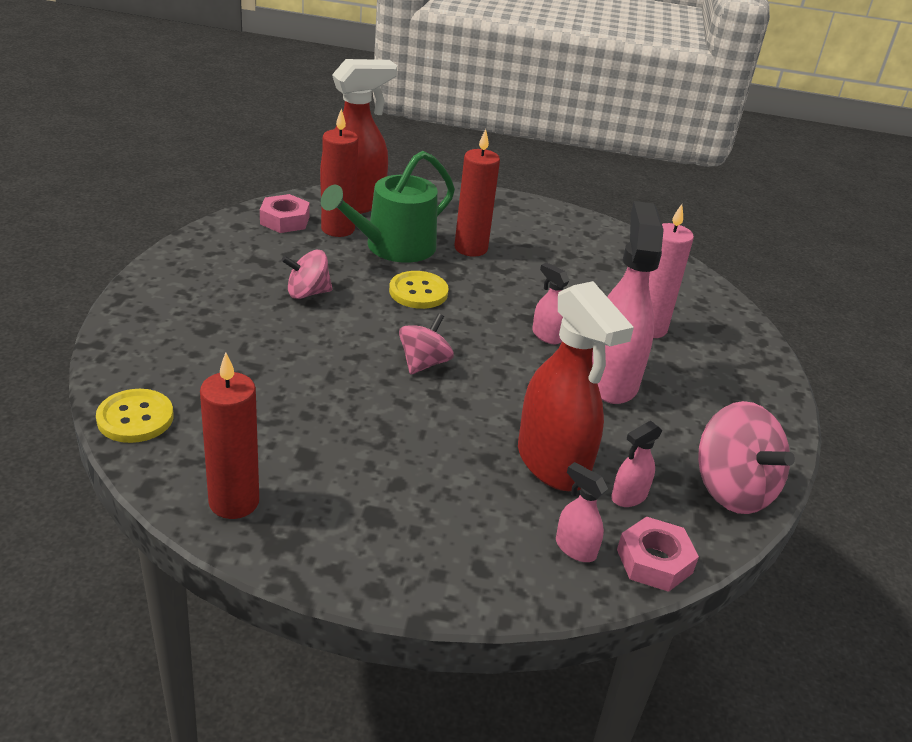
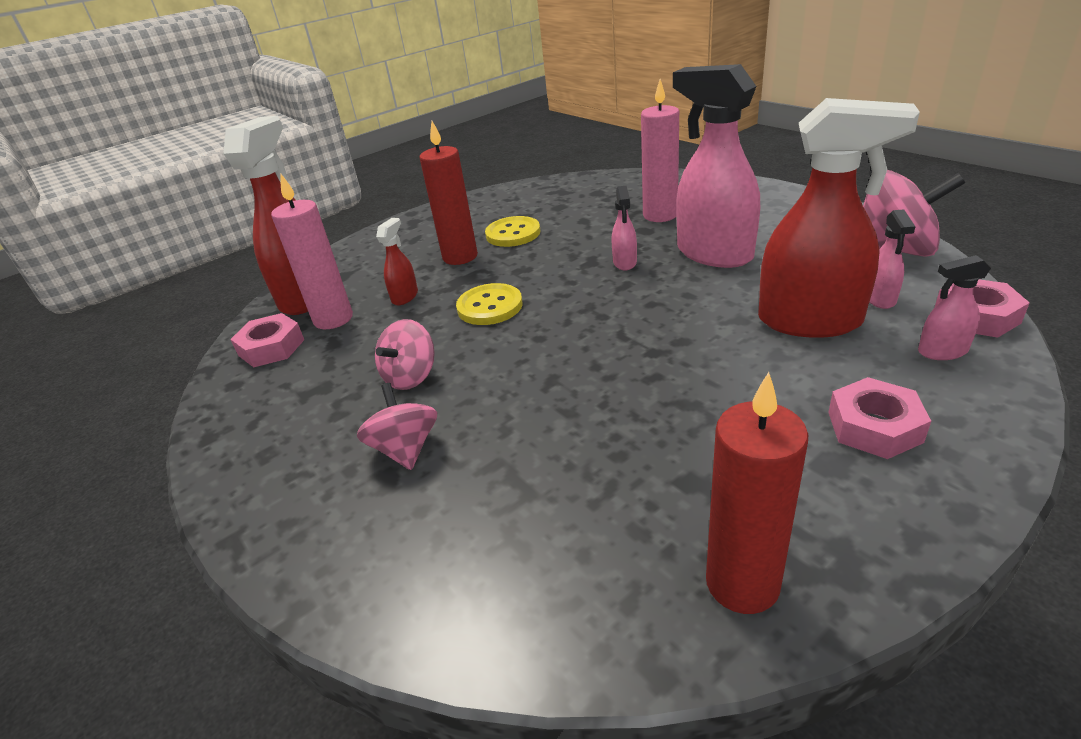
camera: 40 degrees left, 0 degrees up
yellow button [96,389,173,443] -> yellow button moved to [485,216,540,247]
red candle [321,108,358,237] -> pink candle [271,173,353,329]
green watering can [321,151,455,263] -> red spray bottle [376,218,418,305]
pink spinning top [399,313,454,375] -> pink spinning top moved to [357,383,437,470]
pink spray bottle [532,263,569,344] -> pink spray bottle turned 90 degrees counterclockwise [612,186,637,270]
none -> pink nut [828,377,931,459]

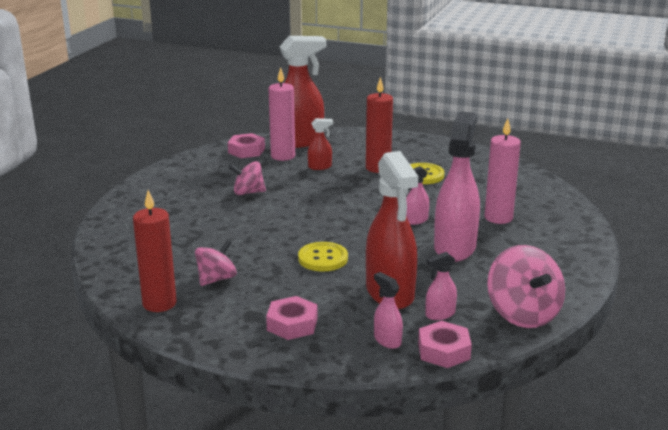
camera: 55 degrees right, 10 degrees down
pink spinning top [357,383,437,470] -> pink spinning top moved to [195,239,237,286]
yellow button [456,283,523,325] -> yellow button moved to [298,242,348,272]

